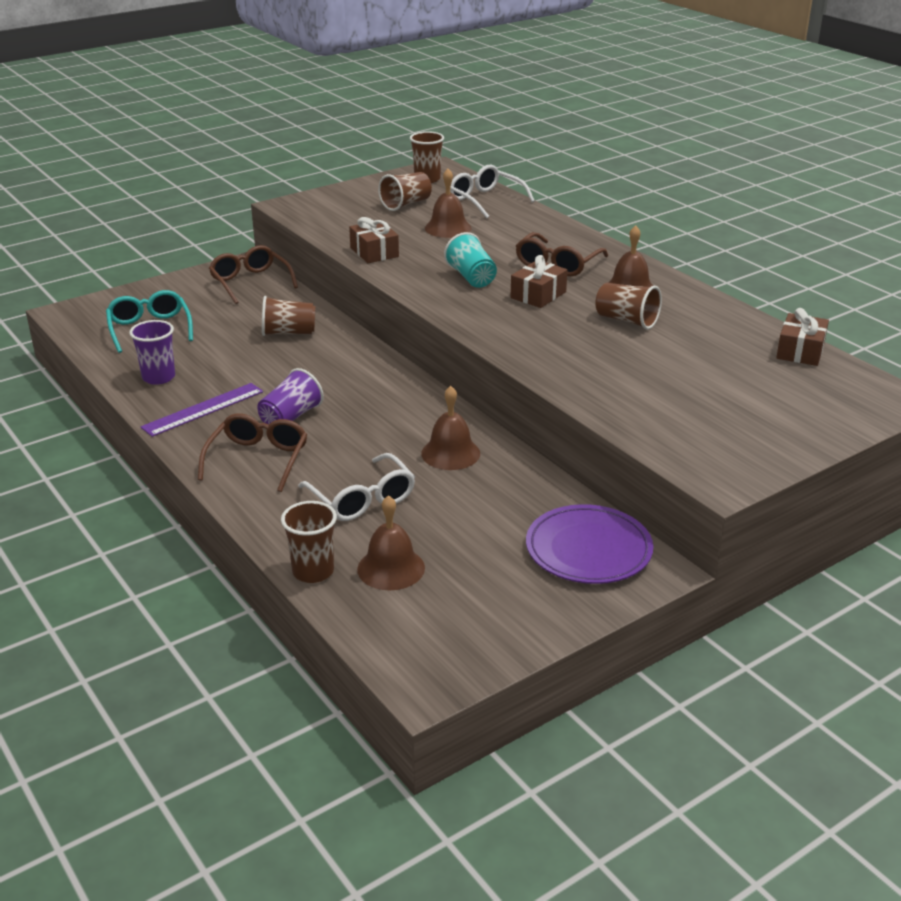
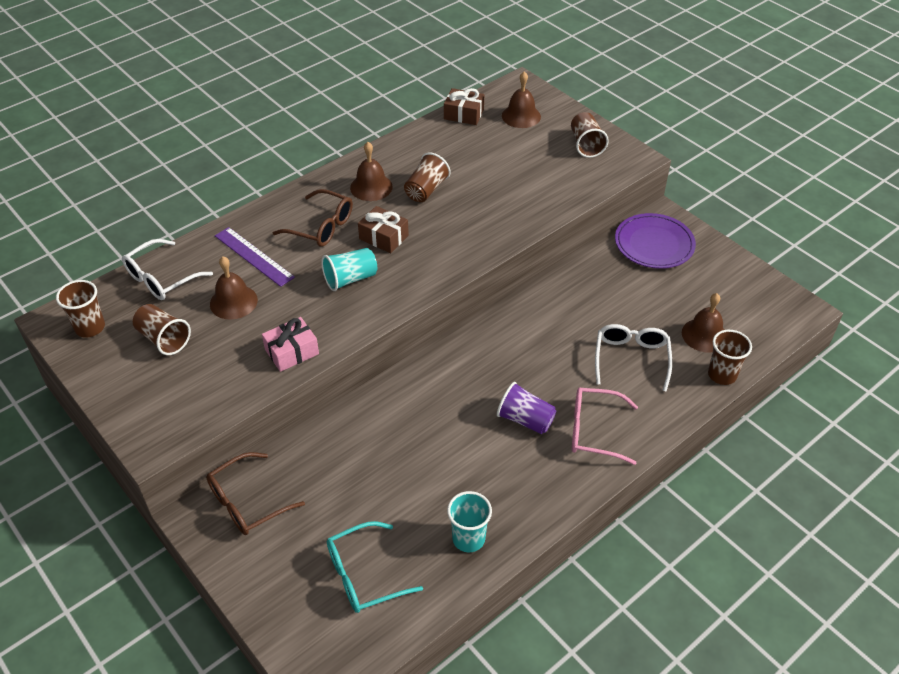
camera: 95 degrees left, 15 degrees up
purple cup [129,320,175,385] -> turquoise cup [447,491,492,552]
purple ruler [140,383,263,437] -> purple ruler moved to [215,227,295,287]
brown glasses [198,413,307,492] -> pink glasses [572,388,638,465]
brown cup [262,296,316,336] -> brown cup moved to [571,112,609,158]
white glasses [298,453,415,521] -> white glasses turned 45 degrees counterclockwise [595,324,672,392]
brown gift [349,217,399,263] -> pink gift [262,317,319,372]
brown bell [421,386,480,470] -> brown bell moved to [502,71,541,128]

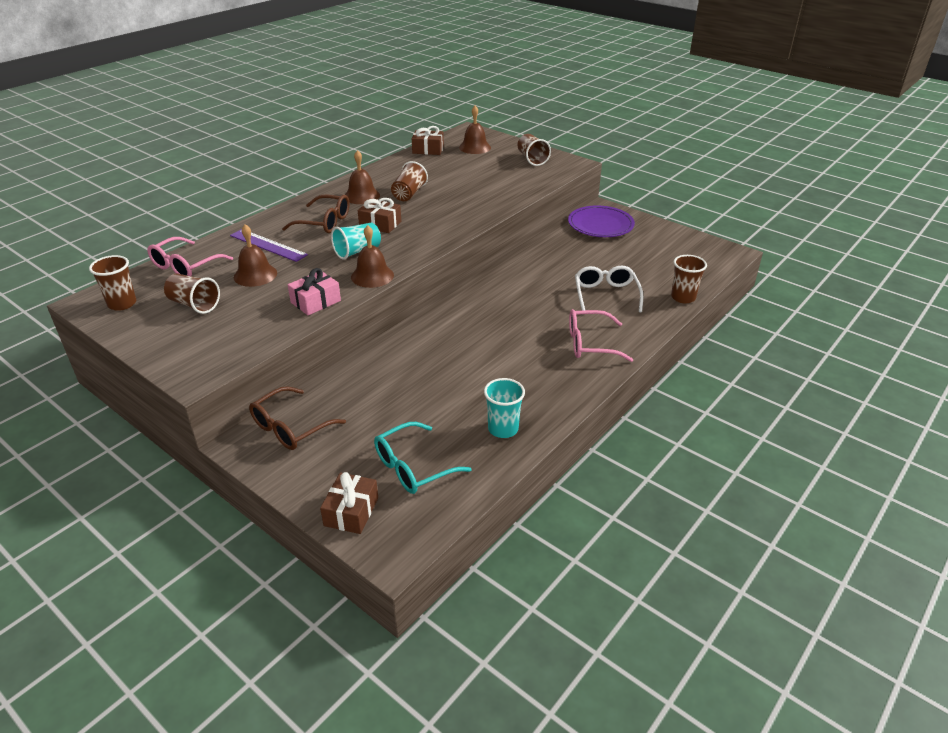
camera: 10 degrees left, 10 degrees down
white glasses [122,239,213,300] -> pink glasses [147,237,233,276]
purple cup [497,382,556,434] -> none
brown bell [682,293,725,352] -> brown bell moved to [351,225,394,288]
none -> brown gift [320,472,378,534]

